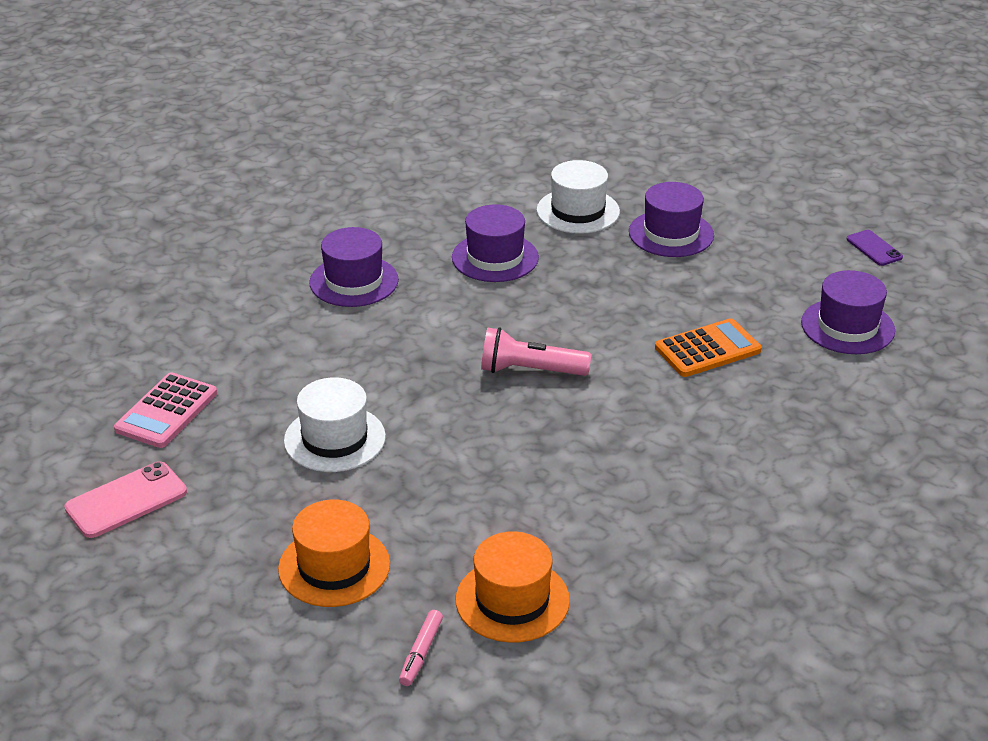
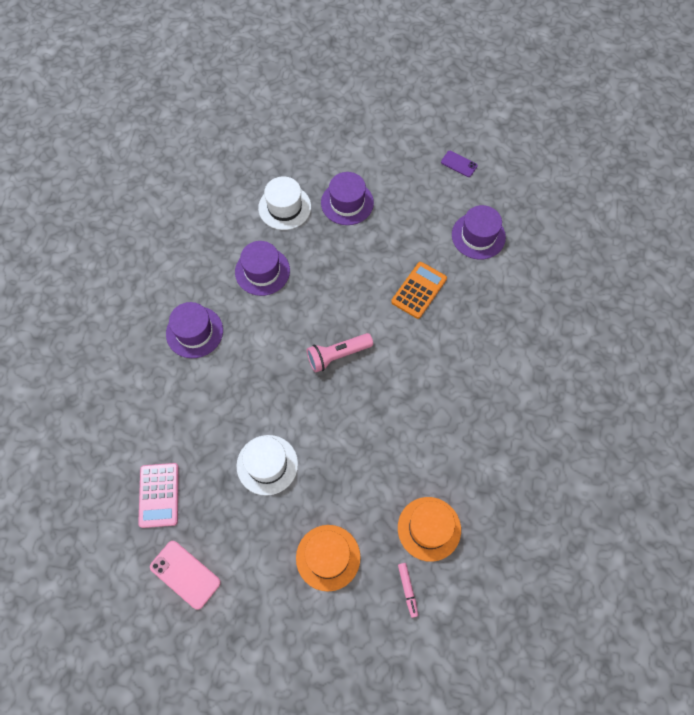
camera: 30 degrees left, 30 degrees up
pink phone [64,461,187,538] -> pink phone turned 75 degrees counterclockwise [150,541,221,610]

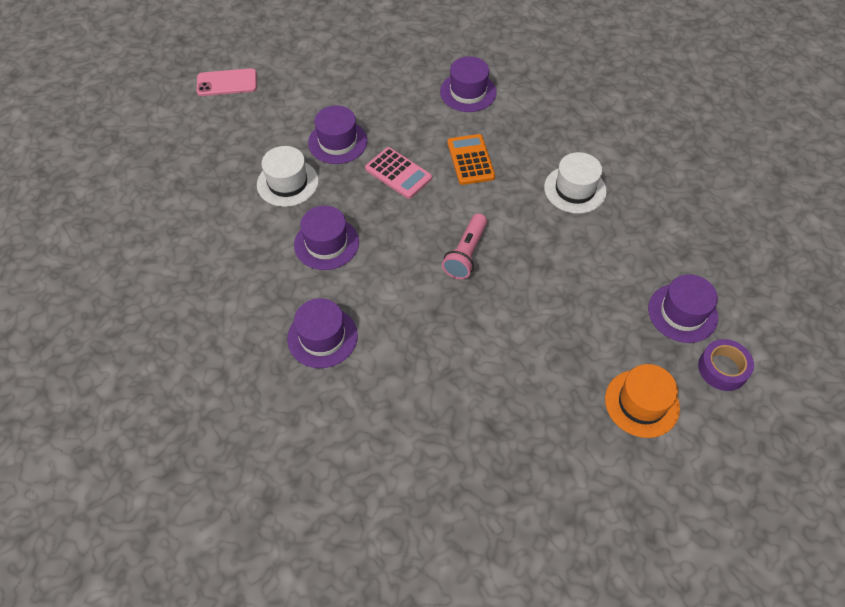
camera: 45 degrees left, 10 degrees down
pink calculator [138,463,179,528] -> pink calculator moved to [365,147,432,199]
pink phone [150,541,221,610] -> pink phone moved to [197,68,257,96]
white hat [237,435,298,496] -> white hat moved to [544,152,607,214]
orange hat [398,497,461,562] -> purple hat [648,274,718,343]
pink marker [398,563,418,618] -> purple tape [698,339,754,391]
purple phone [441,151,478,177] -> none

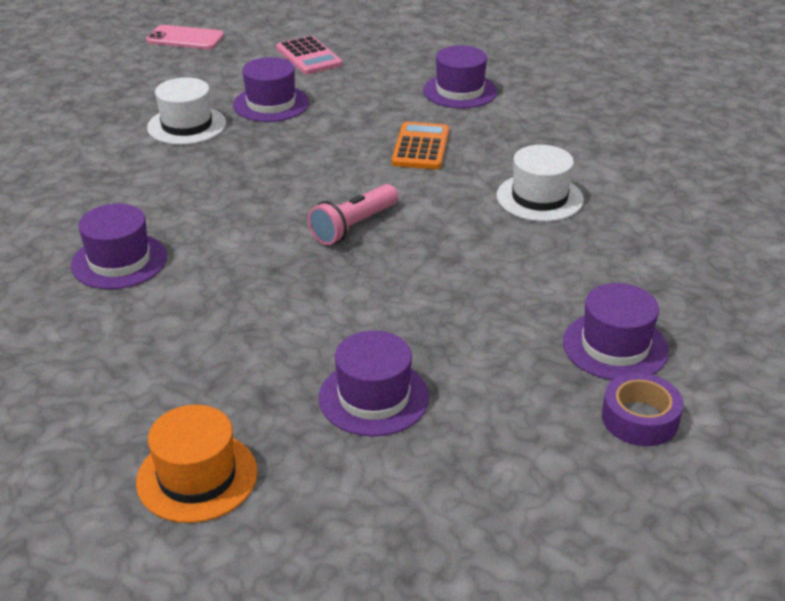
camera: 20 degrees right, 20 degrees down
purple hat [294,206,359,270] -> purple hat moved to [319,331,429,436]
pink calculator [365,147,432,199] -> pink calculator moved to [276,36,342,74]
orange hat [605,364,680,438] -> orange hat moved to [136,405,258,523]

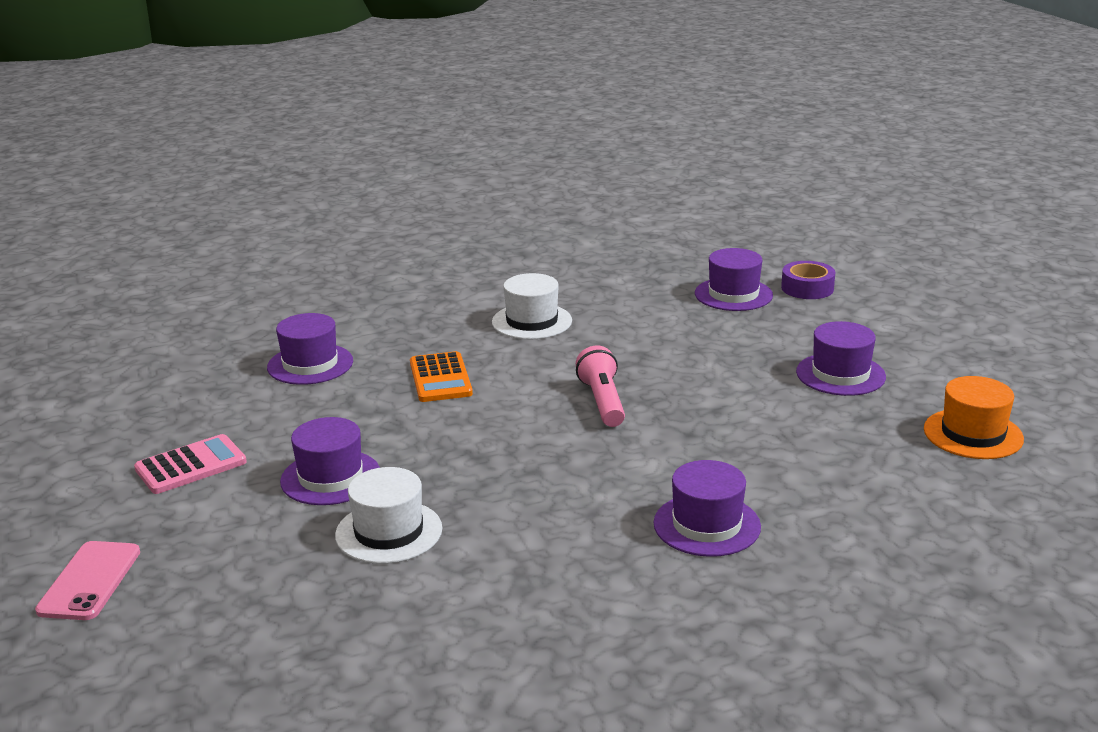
camera: 95 degrees left, 10 degrees down
pink flashlight [308,184,398,245] -> pink flashlight turned 135 degrees counterclockwise [576,346,625,427]
orange calculator [392,122,449,169] -> orange calculator turned 105 degrees counterclockwise [410,351,473,402]

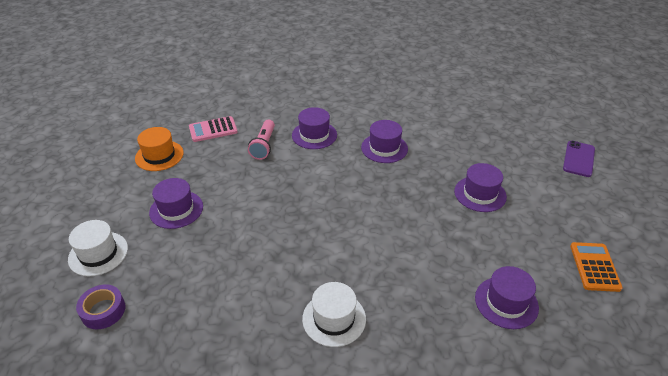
camera: 165 degrees left, 15 degrees up
pink phone [35,541,140,620] -> purple phone [563,141,595,177]
pink calculator [134,434,247,494] -> pink calculator moved to [189,116,238,142]
white hat [335,467,442,564] -> white hat moved to [68,220,128,276]
orange calculator [410,351,473,402] -> orange calculator moved to [570,242,623,292]
pink flashlight [576,346,625,427] -> pink flashlight moved to [248,120,275,160]
purple hat [695,248,773,311] -> purple hat moved to [361,120,408,163]

